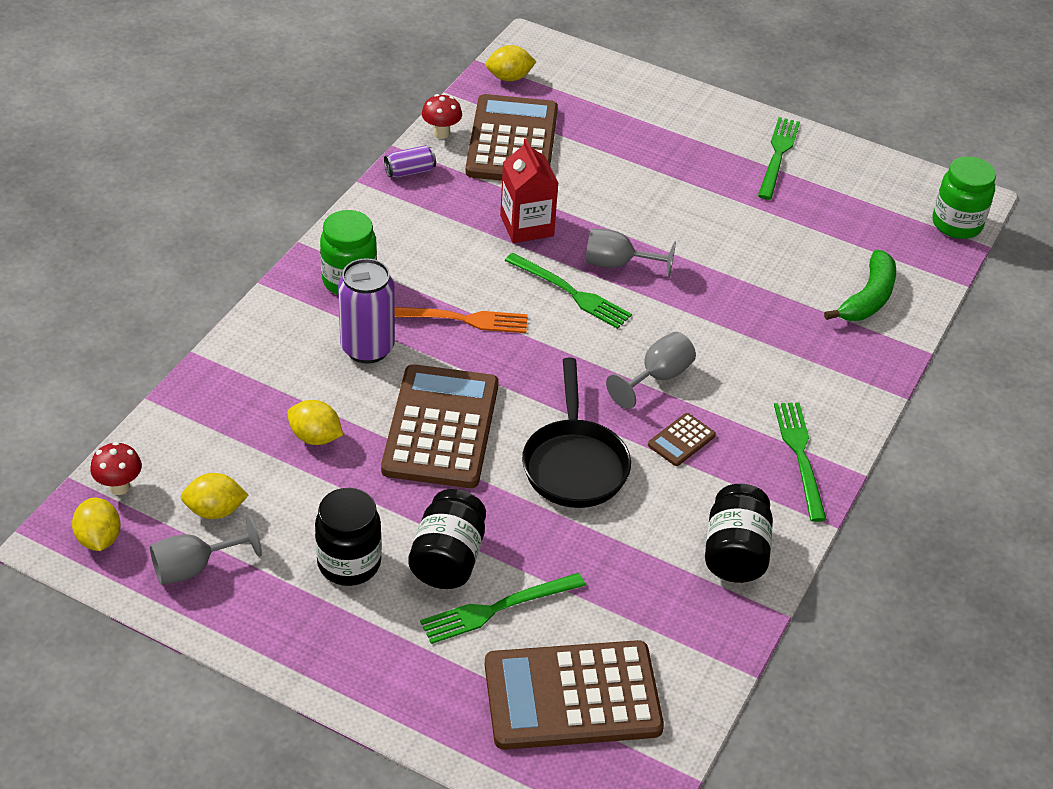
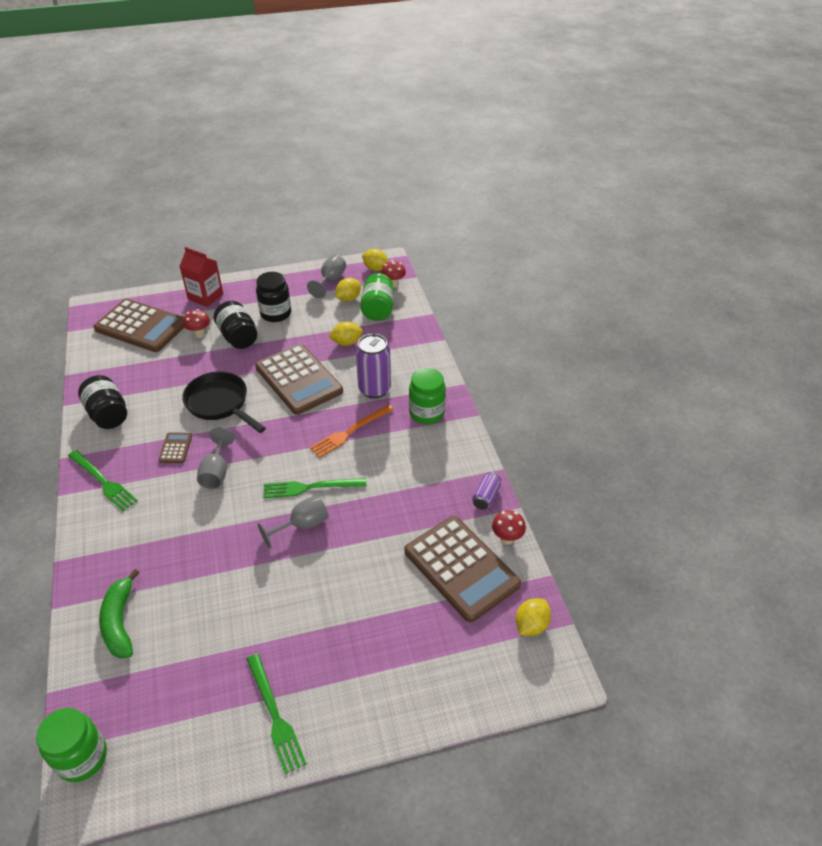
camera: 140 degrees right, 0 degrees up
green fork [420,573,585,644] -> red mushroom [183,309,210,338]
brown calculator [485,640,664,750] -> brown calculator turned 75 degrees clockwise [93,299,184,352]
red carton [500,138,559,243] -> red carton moved to [179,247,223,307]
none -> green jar [360,273,394,321]

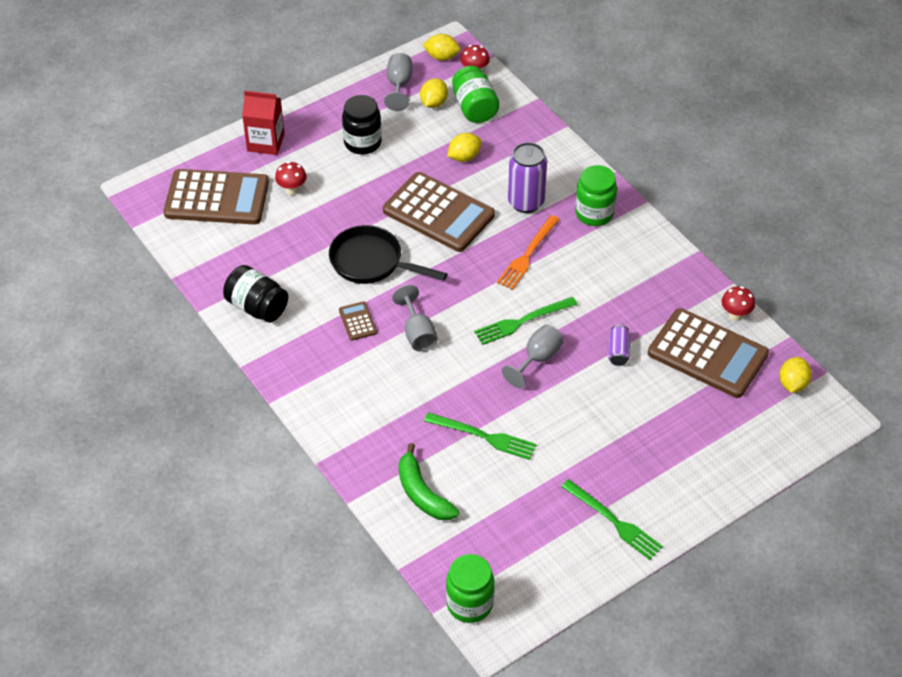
camera: 20 degrees left, 5 degrees up
green fork [68,450,138,511] -> green fork moved to [424,412,537,460]
black jar [214,301,257,349] -> none
purple can [472,472,501,510] -> purple can moved to [608,325,630,366]

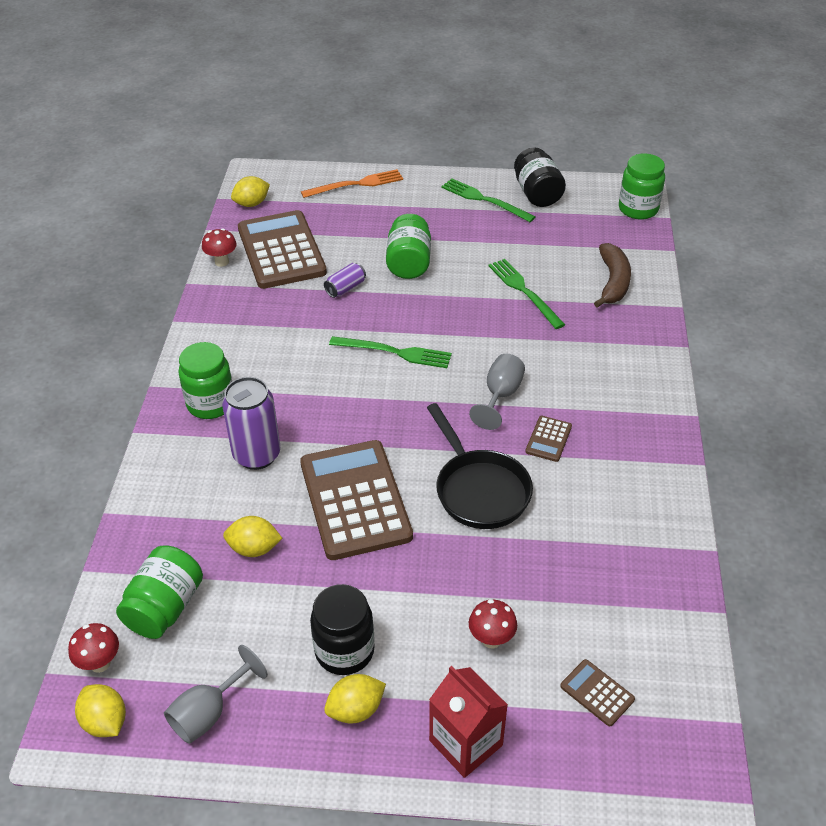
camera: 140 degrees left, 5 degrees down
brown calculator [164,169,269,225] -> brown calculator [560,659,635,726], size x0.42
black jar [223,265,288,322] -> black jar moved to [514,147,566,207]
green banana [399,443,459,520] -> brown banana [594,243,631,308]
yellow lemon [420,78,448,108] -> yellow lemon moved to [324,674,386,723]
orange fork [497,215,560,290] -> orange fork moved to [301,169,403,198]
grey goblet [502,325,564,389] -> none
green fork [561,479,663,560] -> green fork turned 45 degrees counterclockwise [441,178,536,222]
none -> green jar [386,214,431,279]

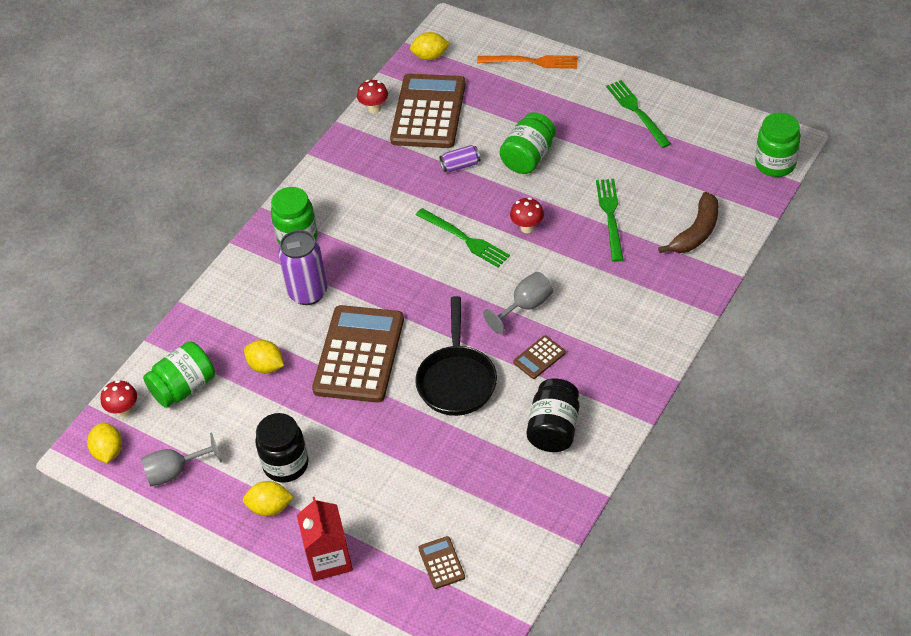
camera: 30 degrees right, 5 degrees up
red mushroom [469,599,517,648] -> red mushroom moved to [510,197,544,233]
black jar [514,147,566,207] -> black jar moved to [527,378,579,452]

